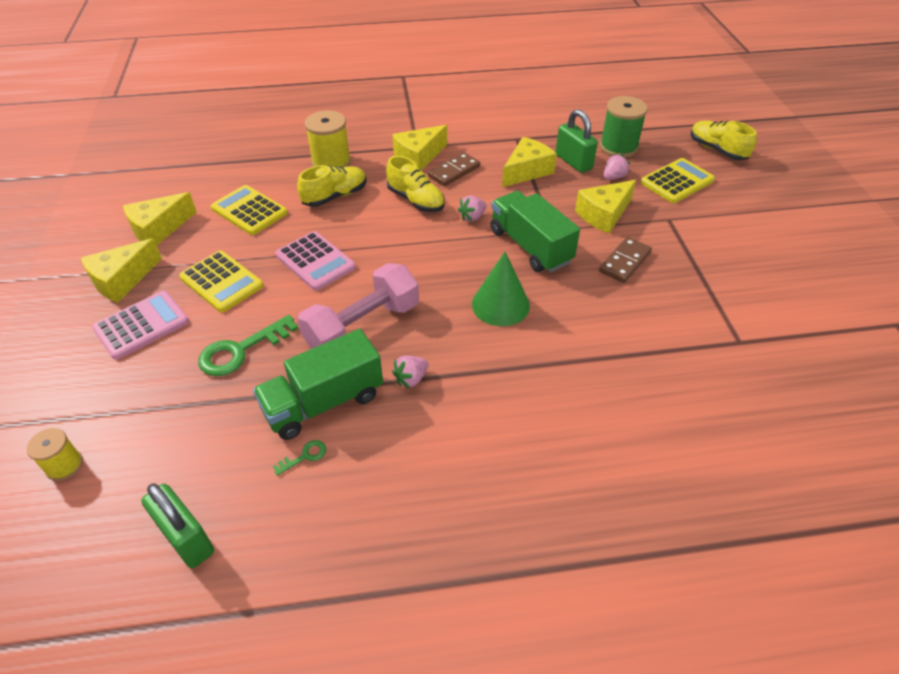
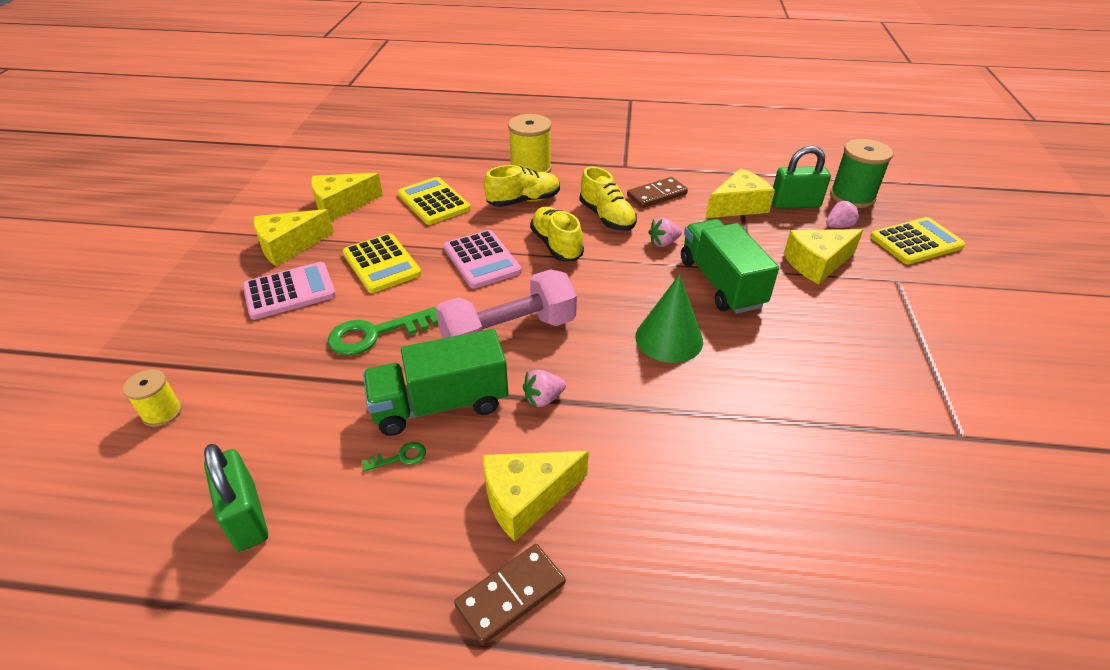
camera: 15 degrees right, 5 degrees down
yellow cheese [392,125,447,171] -> yellow cheese moved to [483,451,589,542]
green padlock [556,109,598,173] -> green padlock turned 75 degrees counterclockwise [772,145,831,209]
brown domino [599,237,652,283] -> brown domino moved to [454,544,566,645]
yellow shoe [691,120,757,160] -> yellow shoe moved to [530,207,584,261]

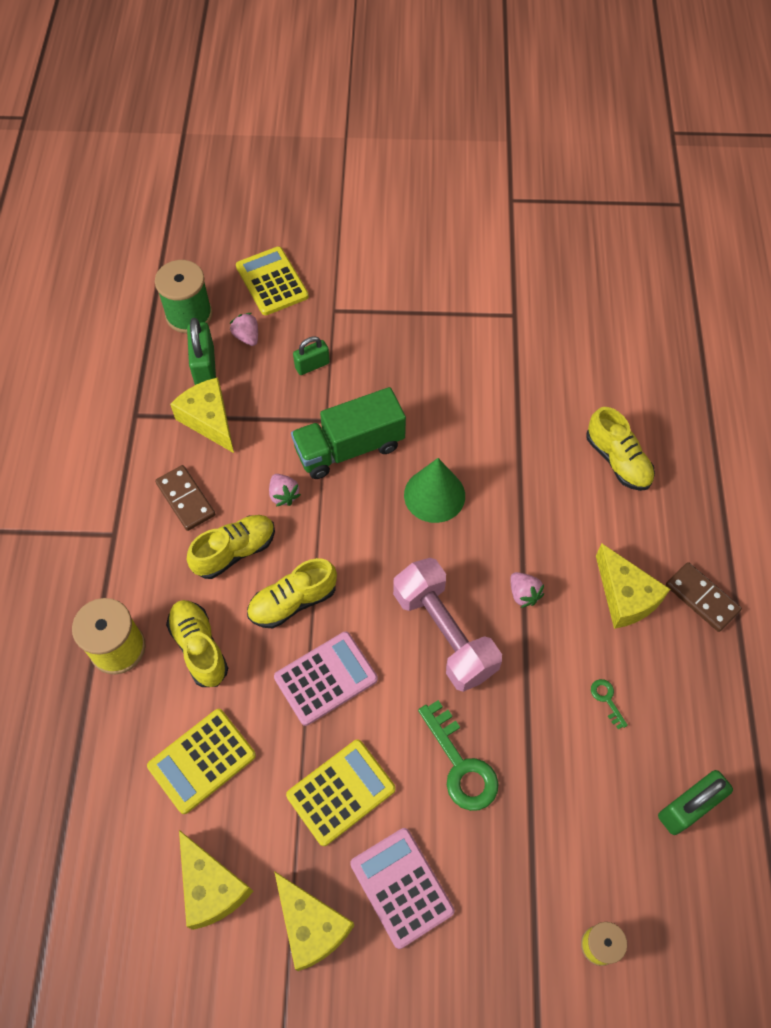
camera: 95 degrees left, 20 degrees up
green truck [363,329,508,436] -> none
yellow cheese [784,229,863,284] -> green padlock [293,336,330,375]
none -> yellow shoe [586,407,655,491]

